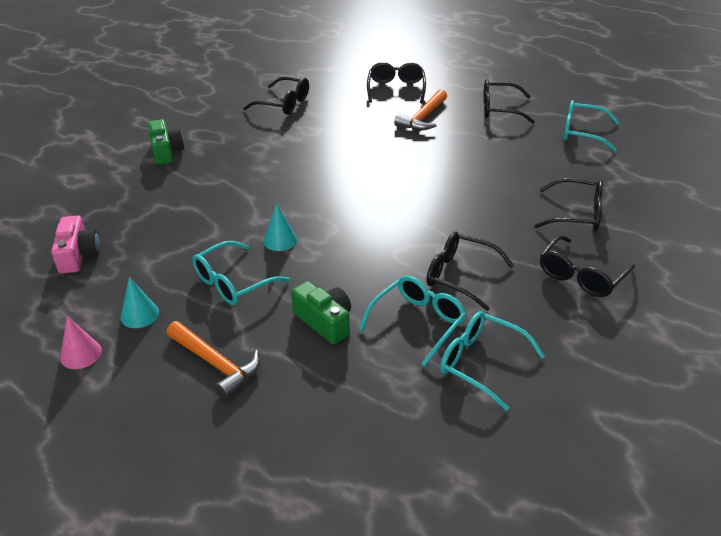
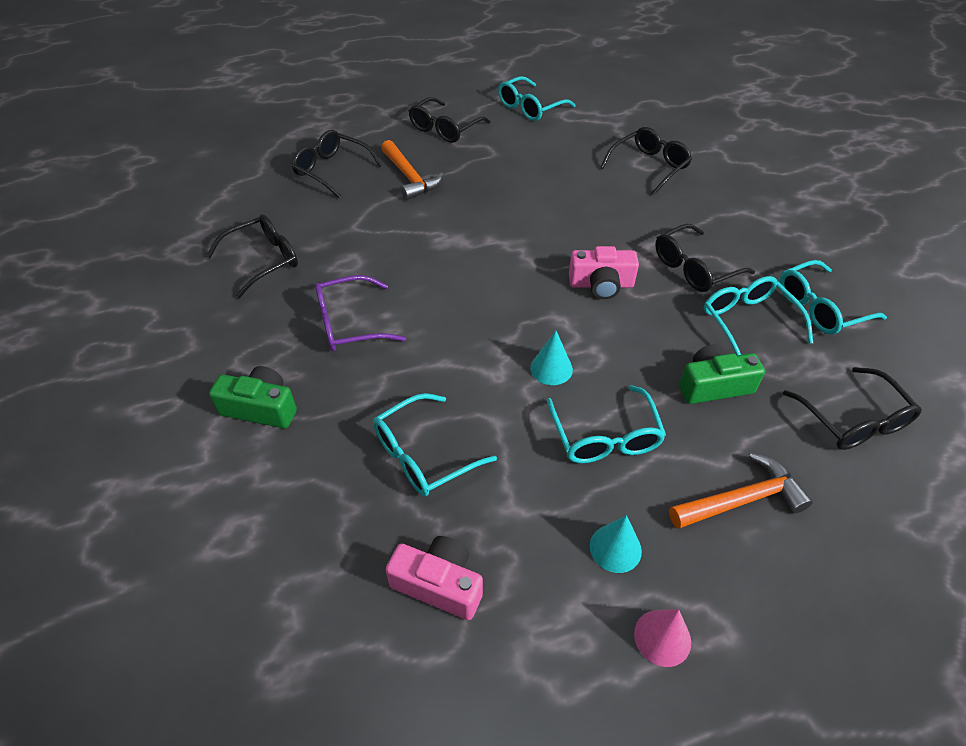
camera: 60 degrees left, 10 degrees up
black glasses [540,235,635,297] -> black glasses moved to [783,367,922,450]
none -> purple glasses [315,275,406,351]
none -> turquoise glasses [373,393,497,496]
none -> pink camera [569,246,639,299]

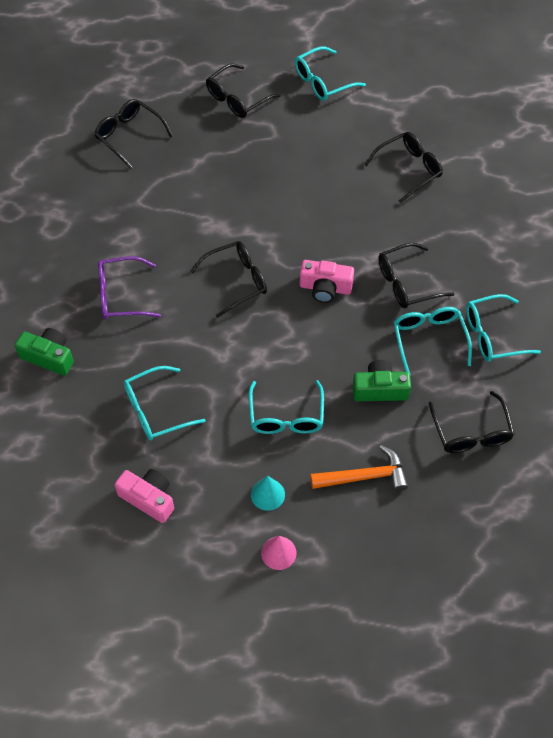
camera: 10 degrees right, 10 degrees up
black glasses [206,214,298,299] -> black glasses moved to [191,241,267,318]
orange hammer [381,140,443,200] -> none
turquoise cone [530,331,573,385] -> none

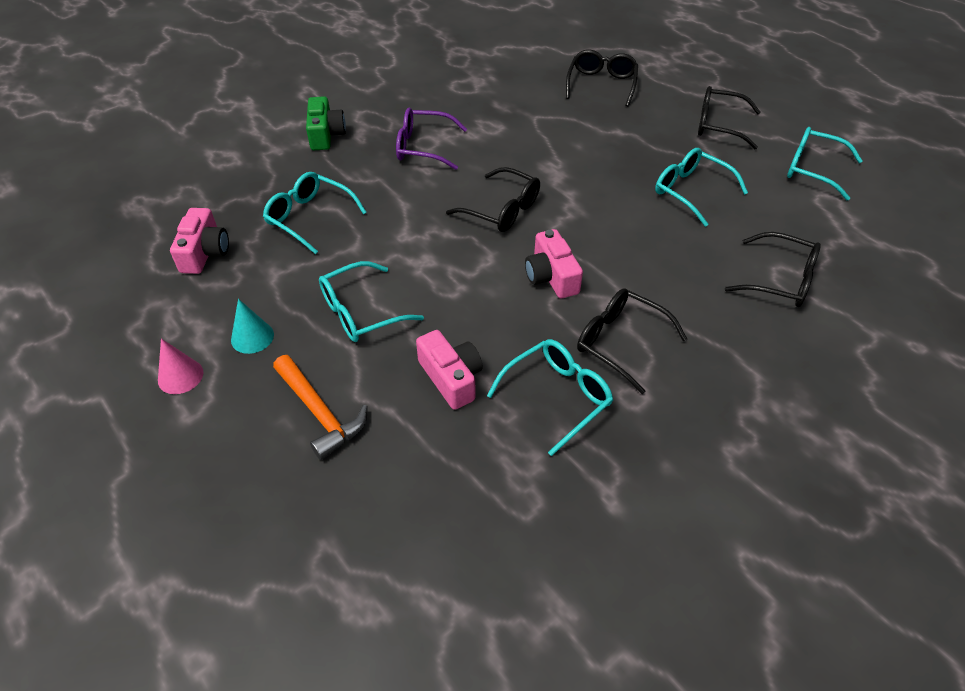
camera: 60 degrees right, 10 degrees down
purple glasses [98,256,161,319] -> purple glasses turned 45 degrees counterclockwise [396,108,467,170]
green camera [353,360,411,401] -> pink camera [416,330,483,410]
black glasses [428,391,515,453] -> none
turquoise glasses [466,294,541,362] -> turquoise glasses moved to [655,148,748,227]

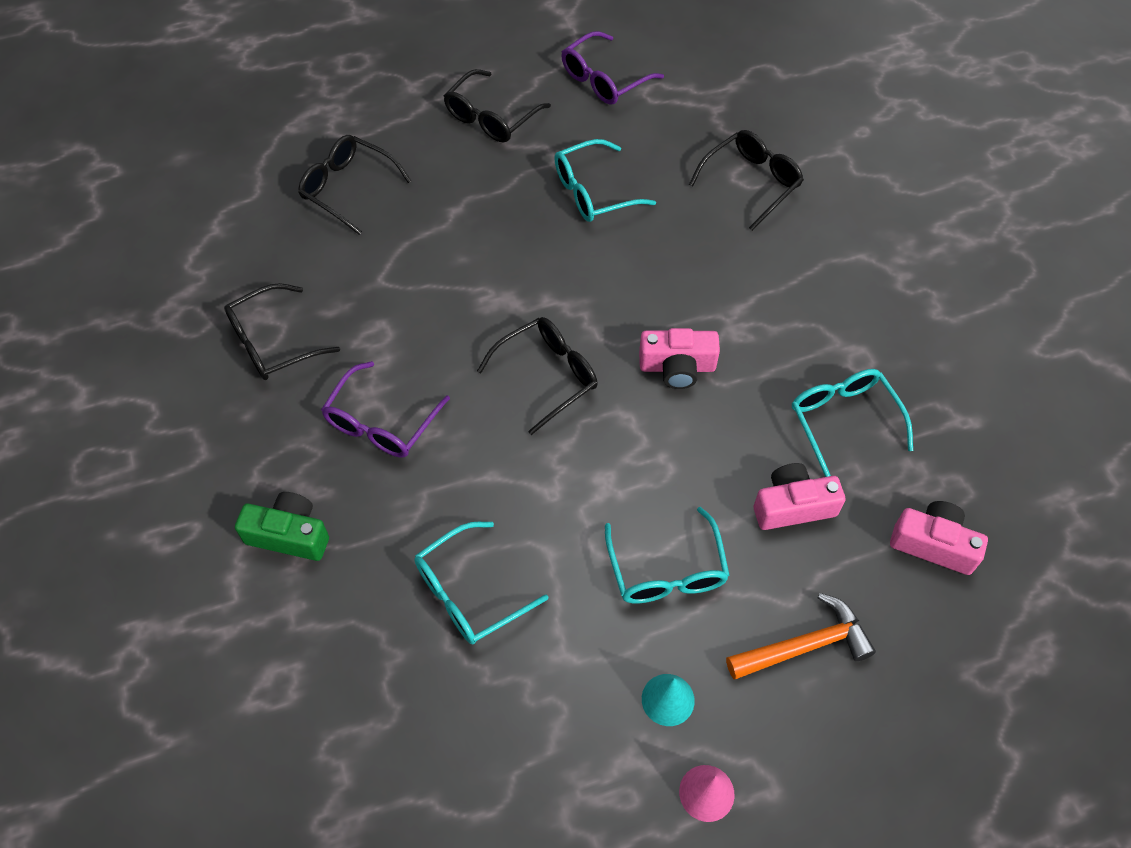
camera: 70 degrees left, 10 degrees up
pink camera [170,208,229,274] -> pink camera moved to [890,501,988,575]
black glasses [577,288,687,394] -> black glasses moved to [224,283,340,380]
turquoise glasses [787,127,862,200] -> purple glasses [561,31,664,105]

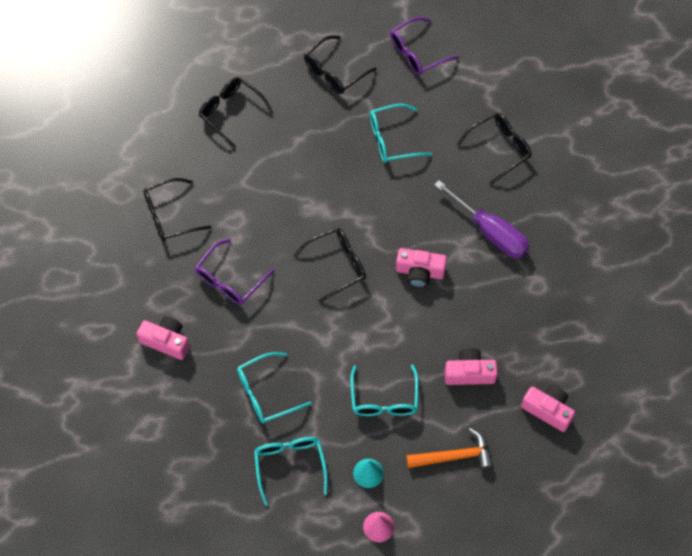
camera: 10 degrees right, 5 degrees up
green camera [235,492,329,561] -> pink camera [137,316,190,360]
turquoise glasses [792,369,913,477] -> turquoise glasses moved to [254,437,328,506]
none -> purple screwdriver [434,180,529,258]

